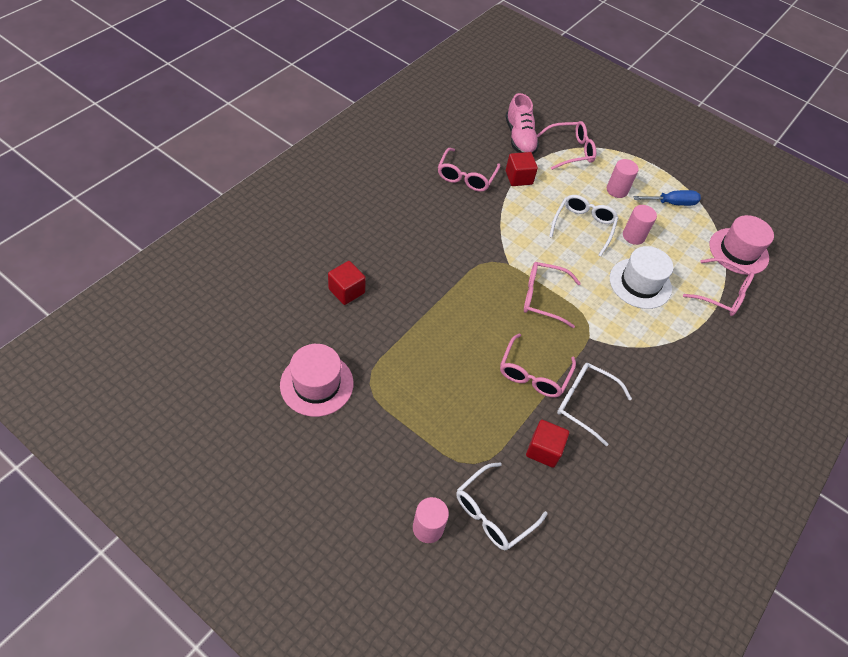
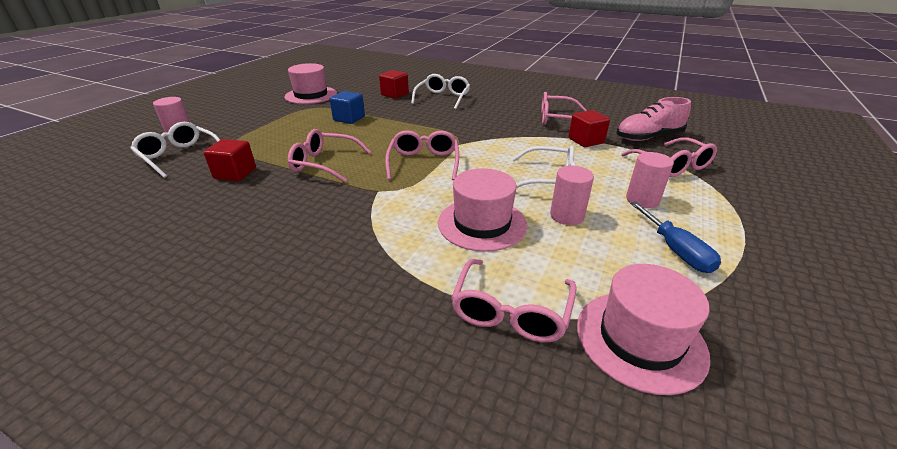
camera: 85 degrees right, 20 degrees down
white glasses [557,363,632,446] -> white glasses moved to [411,74,470,109]
white hat [610,246,673,309] -> pink hat [438,168,527,252]
none -> blue cube [330,91,365,124]

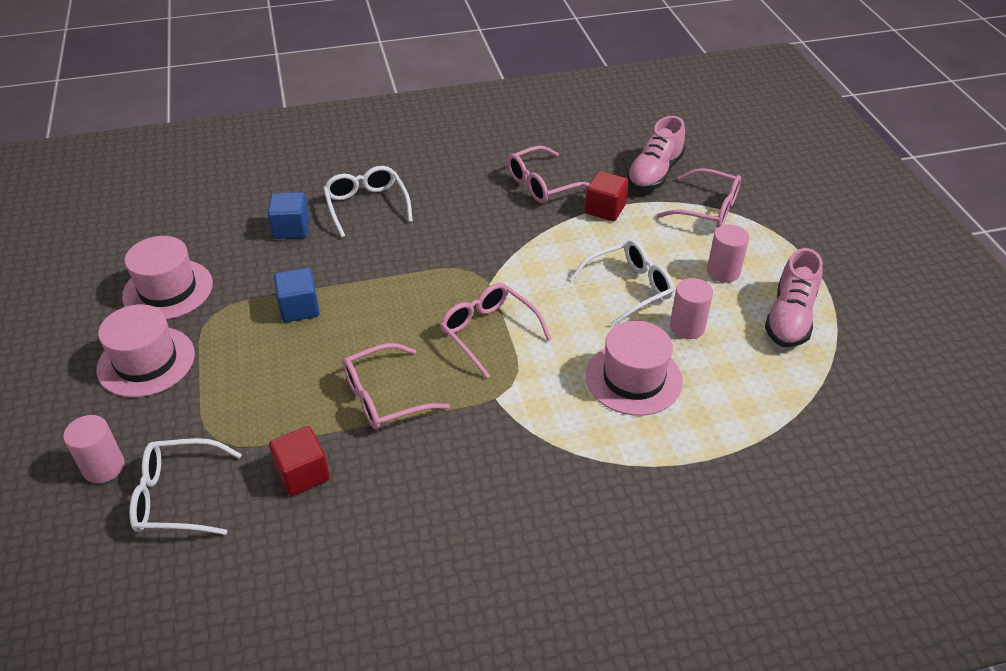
camera: 40 degrees left, 10 degrees up
red cube [379,70,409,99] -> blue cube [267,192,310,239]
pink glasses [451,259,577,342] -> none
pink hat [577,264,710,395] -> pink hat moved to [96,304,195,397]
blue screwdriver [630,202,721,273] -> pink shoe [765,248,823,347]

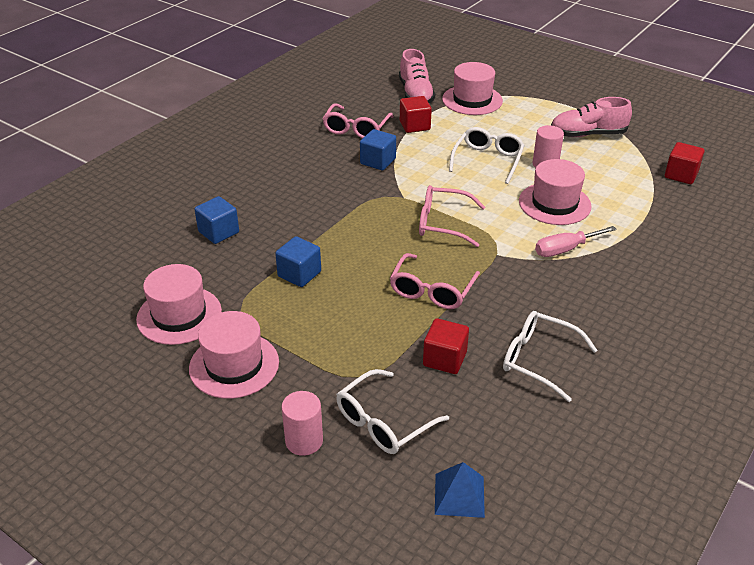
camera: 40 degrees left, 5 degrees down
white glasses [323,166,413,238] -> white glasses moved to [503,311,597,402]
pink glasses [657,168,741,228] -> pink hat [442,62,503,115]
pink cylinder [707,224,749,283] -> none
pink shoe [765,248,823,347] -> pink shoe turned 105 degrees clockwise [551,97,632,137]
none -> blue cube [360,129,396,170]
none -> blue pyramid [435,462,485,518]
none -> pink screwdriver [535,226,617,257]
none -> red cube [665,142,705,184]

